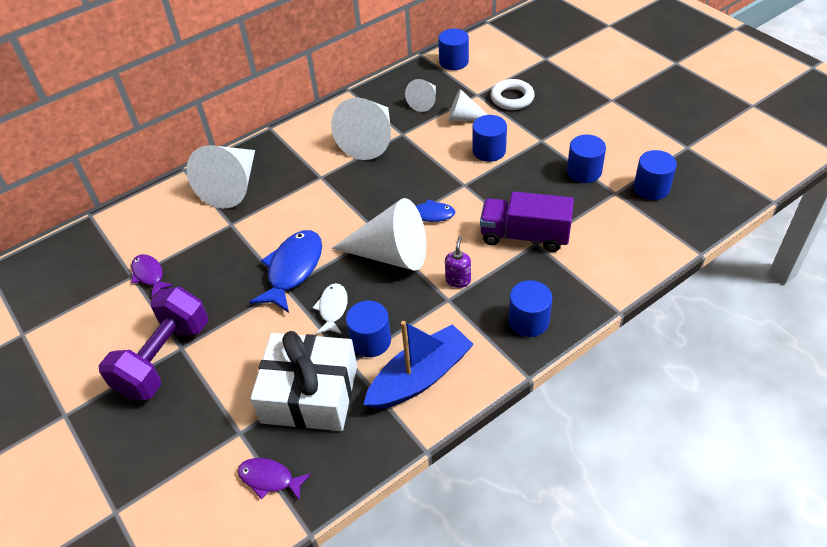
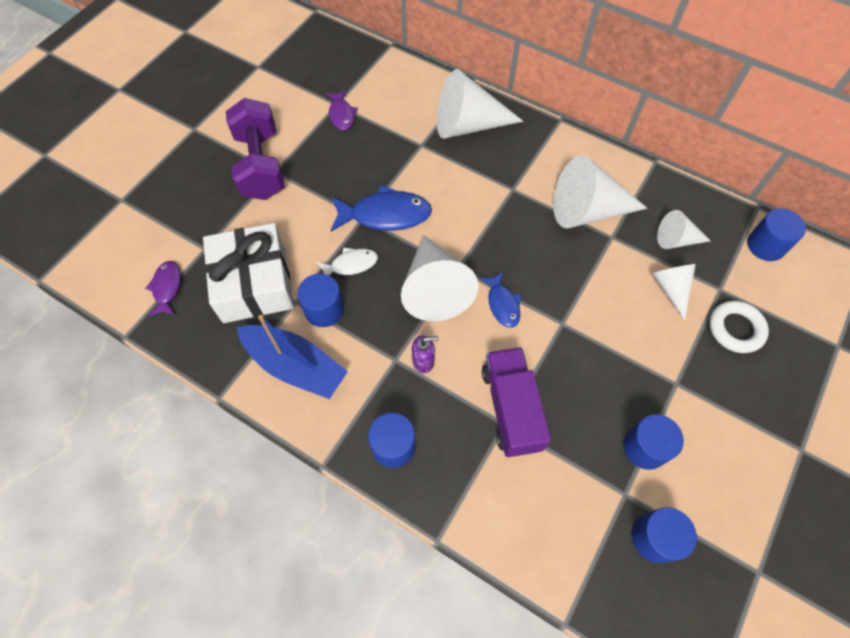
camera: 65 degrees right, 15 degrees up
purple dumbbell [99,287,208,400] -> purple dumbbell turned 75 degrees clockwise [226,98,285,200]
purple fish [131,254,174,298] -> purple fish turned 135 degrees clockwise [326,90,358,130]
blue cylinder [473,115,507,162] -> none

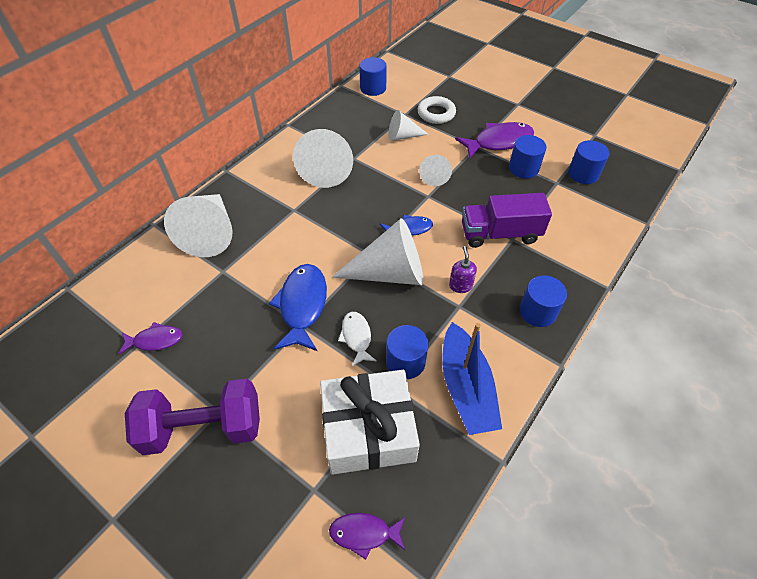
camera: 85 degrees left, 10 degrees down
blue boat [237,315,348,399] -> blue boat turned 135 degrees clockwise [442,322,502,435]
white cone [657,210,710,249] -> white cone moved to [419,155,452,186]
none -> purple fish [455,122,534,159]

